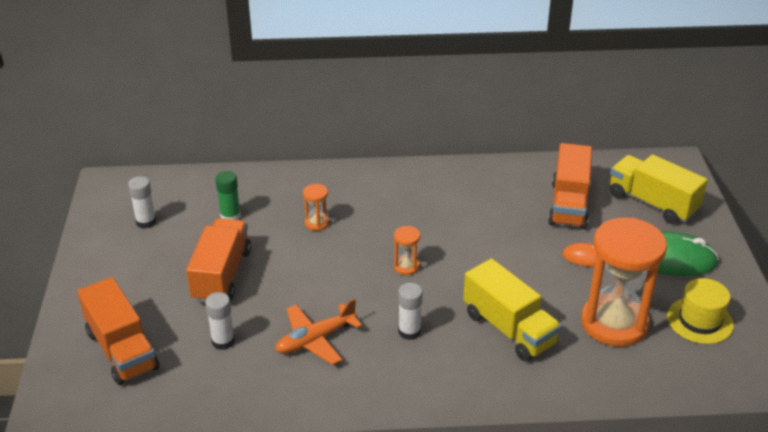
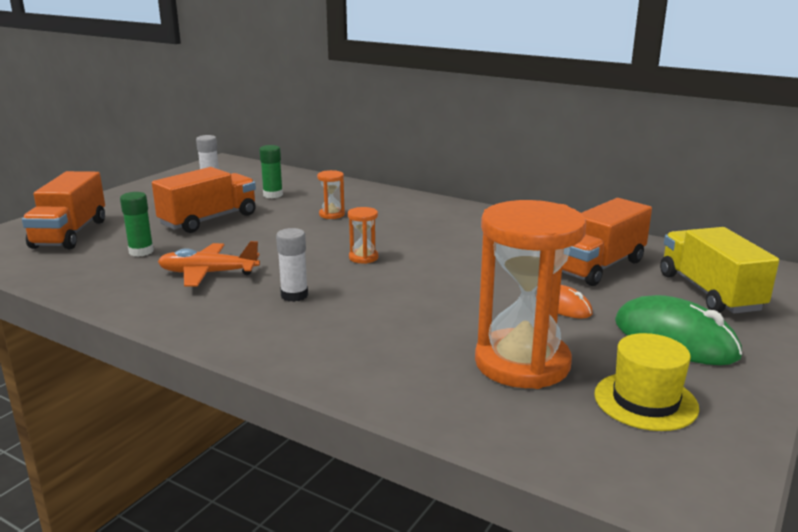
camera: 35 degrees right, 15 degrees down
white glue stick [205,292,235,350] -> green glue stick [120,192,154,257]
yellow truck [463,258,562,362] -> none

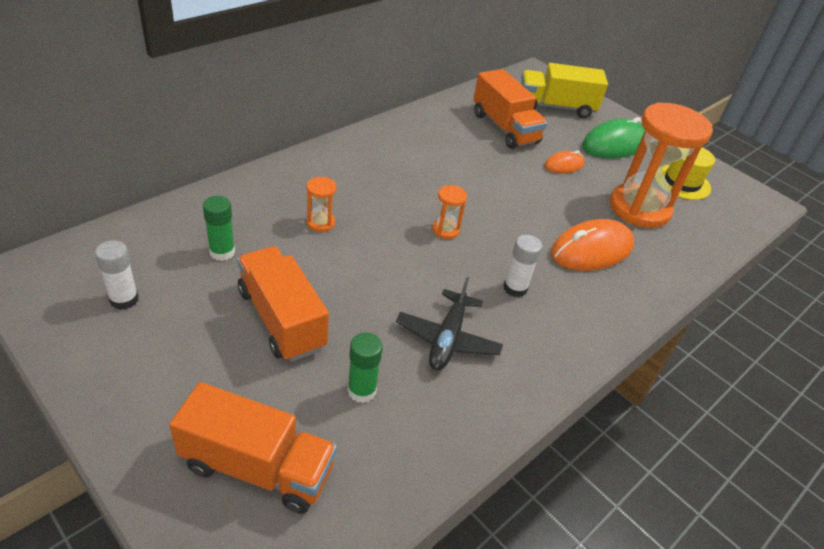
camera: 80 degrees left, 20 degrees up
orange plane [158,241,260,287] -> black plane [396,277,503,371]
none -> orange mouse [551,219,634,271]

